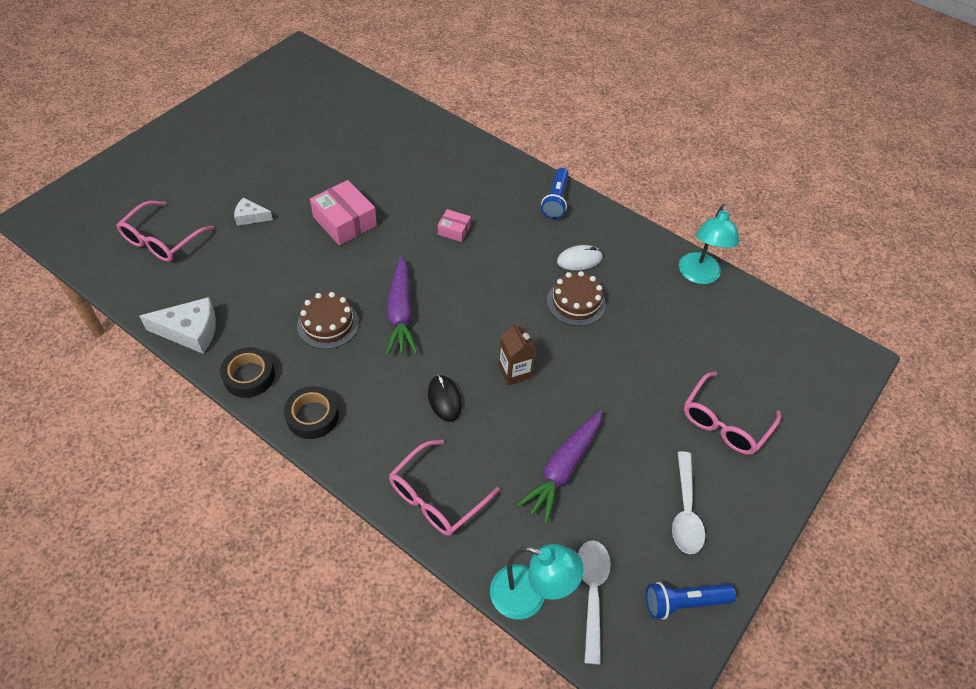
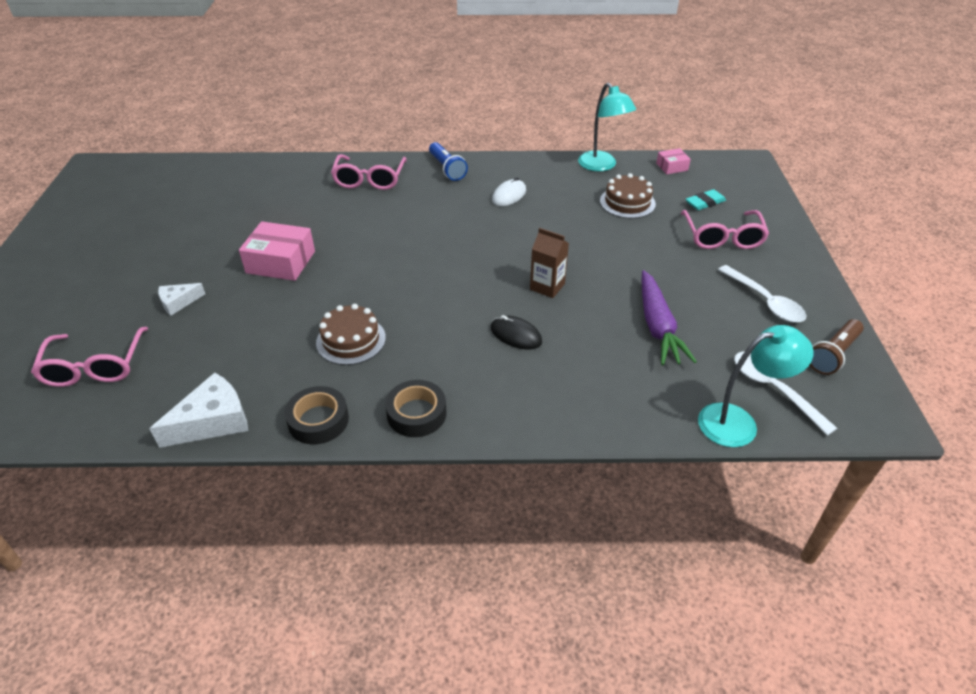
camera: 35 degrees left, 10 degrees down
purple carrot [386,256,418,355] -> none
pink glasses [389,439,500,536] -> pink glasses moved to [331,154,407,190]
pink box [438,209,471,242] -> pink box moved to [656,148,691,174]
brown cake [547,271,606,326] -> brown cake moved to [600,173,656,219]
blue flashlight [646,582,736,620] -> brown flashlight [810,319,864,375]
none -> turquoise eraser [686,189,726,210]

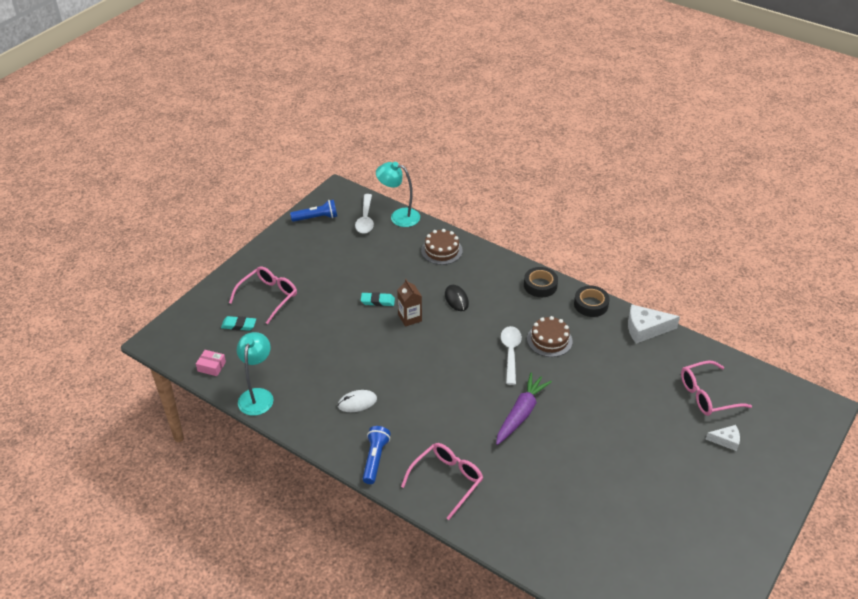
camera: 145 degrees left, 0 degrees up
pink glasses [31,327,148,387] -> pink glasses turned 135 degrees counterclockwise [681,360,752,416]
white cheese [158,283,205,316] -> white cheese moved to [706,425,740,451]
pink box [239,221,315,281] -> none
brown cake [600,173,656,219] -> brown cake moved to [421,229,463,265]
purple carrot [641,270,697,365] -> purple carrot moved to [496,373,552,445]
white spoon [718,265,807,323] -> white spoon moved to [501,326,522,385]
brown flashlight [810,319,864,375] -> blue flashlight [290,200,337,222]
none -> turquoise eraser [361,292,395,306]

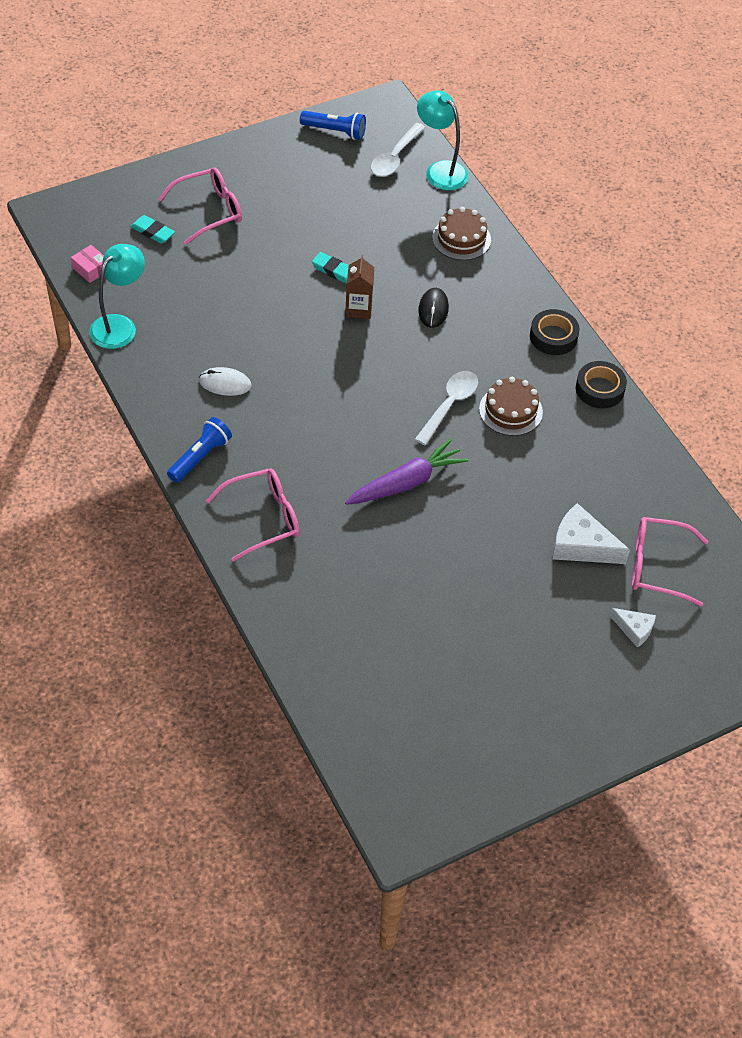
camera: 25 degrees right, 10 degrees up
white cheese [628,304,680,344] -> white cheese moved to [552,503,630,564]

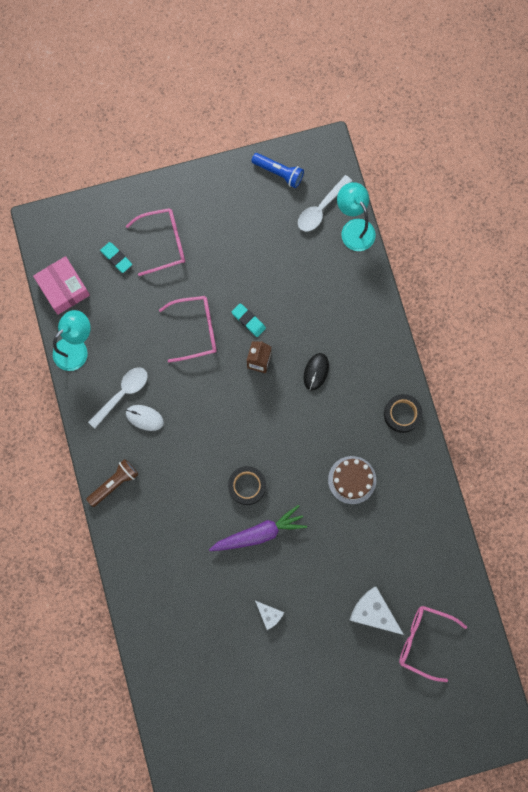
camera: 15 degrees right, 25 degrees up
pink box [71,245,104,283] -> pink box [33,256,90,315], size x1.86
blue flashlight [167,417,232,483] -> brown flashlight [86,459,138,507]
pink glasses [206,469,300,562] -> pink glasses moved to [159,296,217,362]
white spoon [415,371,478,445] -> white spoon moved to [88,367,148,428]
brown cake [432,207,491,260] -> none
black tape [576,361,627,408] -> black tape moved to [228,466,266,505]
white cheese [610,608,656,648] -> white cheese moved to [255,601,284,630]

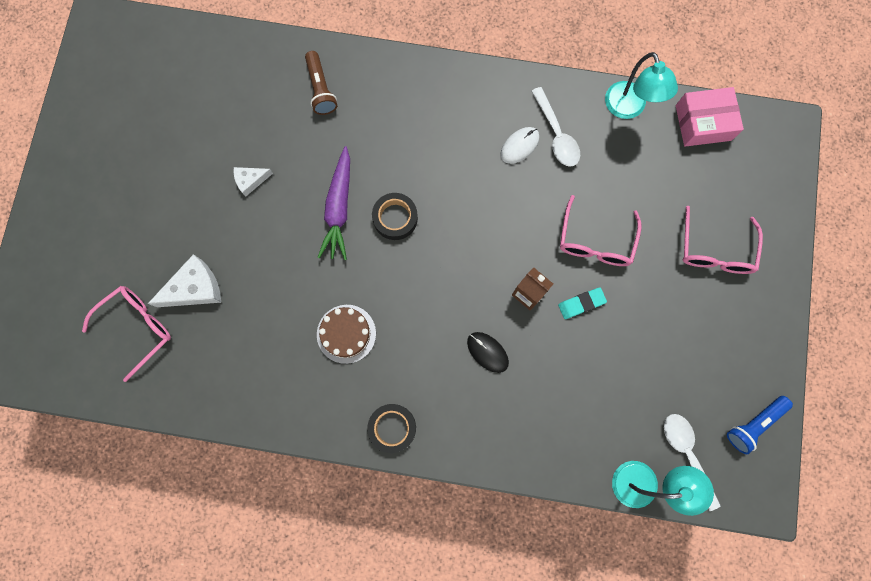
camera: 115 degrees right, 0 degrees up
brown flashlight [86,459,138,507] -> brown flashlight moved to [305,51,337,115]
turquoise eraser [100,242,132,273] -> none

